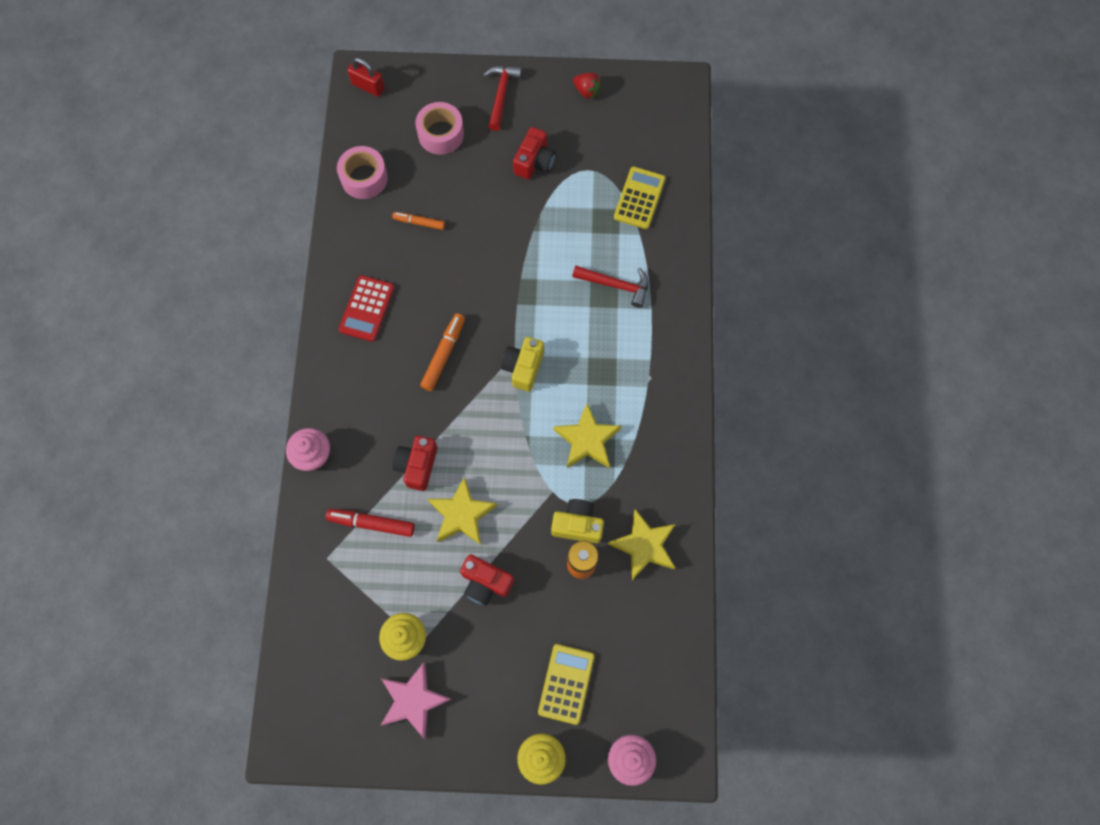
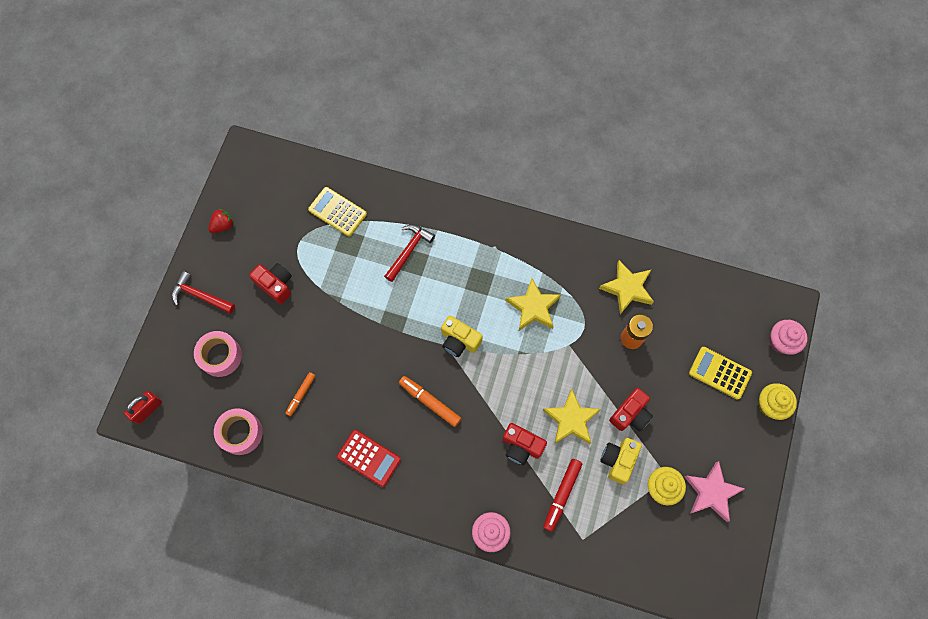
camera: 75 degrees left, 0 degrees up
yellow camera [551,499,604,543] -> yellow camera moved to [600,438,642,484]

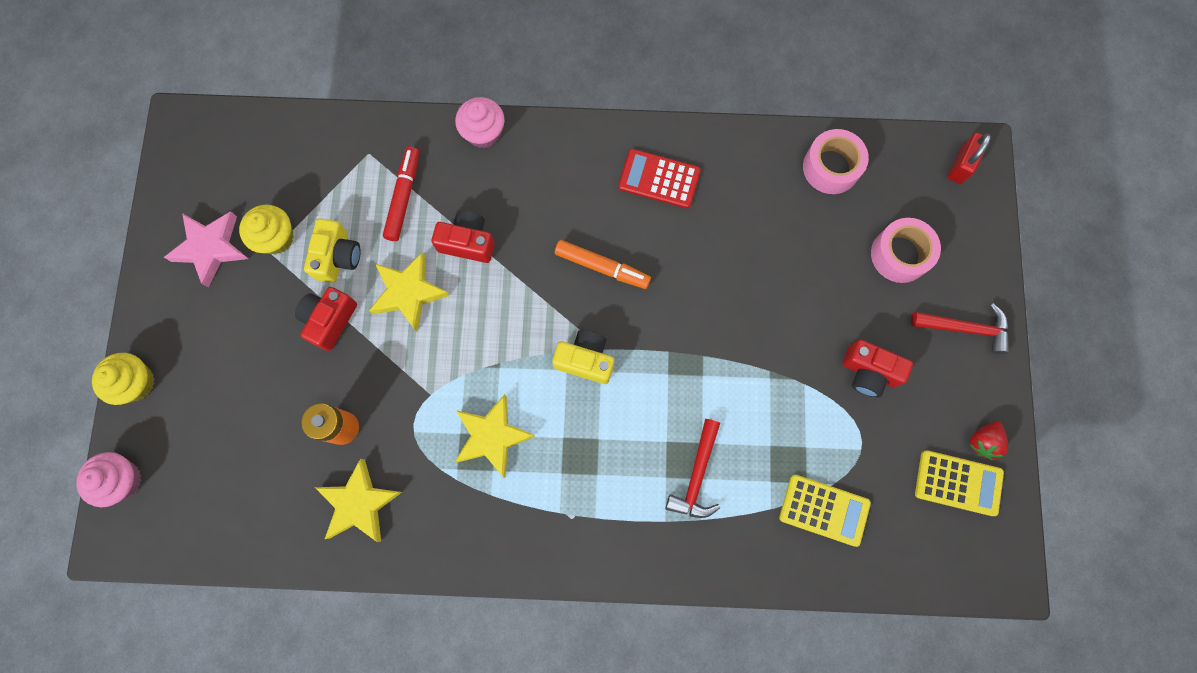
camera: 165 degrees right, 5 degrees up
orange marker [285,372,315,416] -> none
yellow calculator [689,347,752,400] -> yellow calculator moved to [915,450,1004,516]

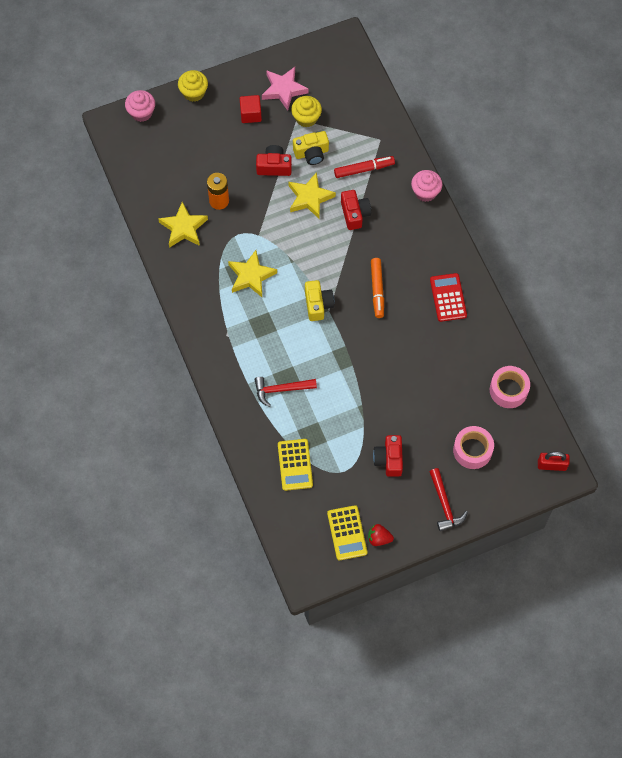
camera: 65 degrees right, 10 degrees down
none -> red cube [240,95,262,123]

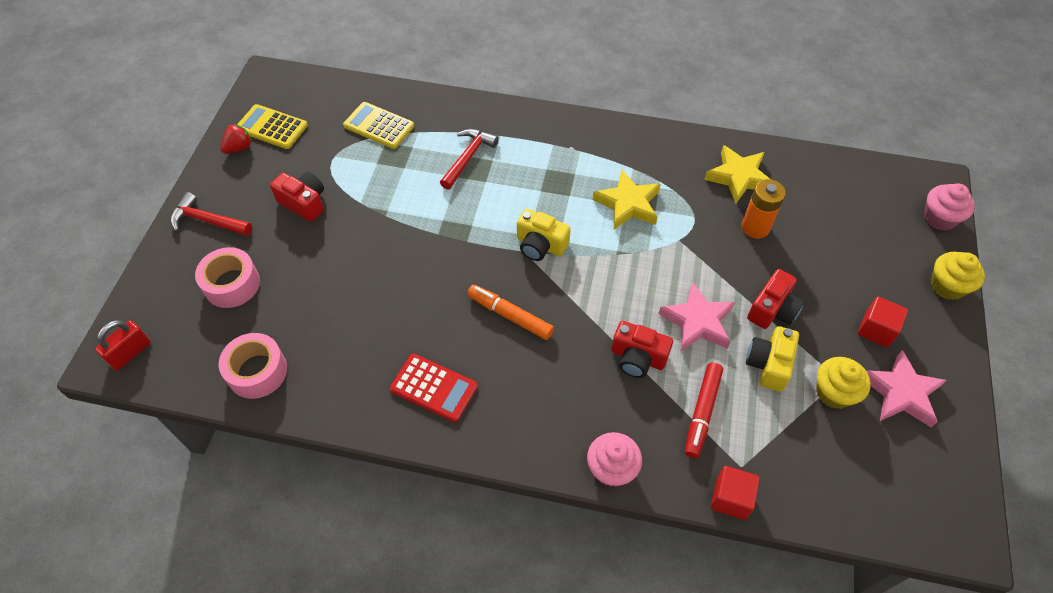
camera: 125 degrees right, 10 degrees down
yellow star [289,172,336,218] -> pink star [659,282,735,352]
none -> red cube [711,466,760,520]

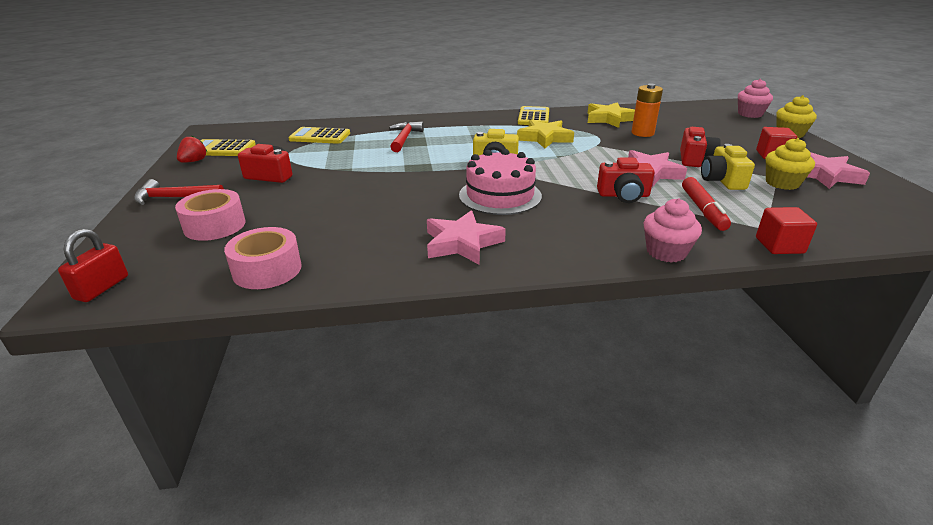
camera: 20 degrees left, 25 degrees down
red calculator [390,354,478,422] -> pink star [427,210,506,265]
orange marker [467,285,554,340] -> pink cake [459,149,542,215]
none -> yellow calculator [518,106,549,125]

